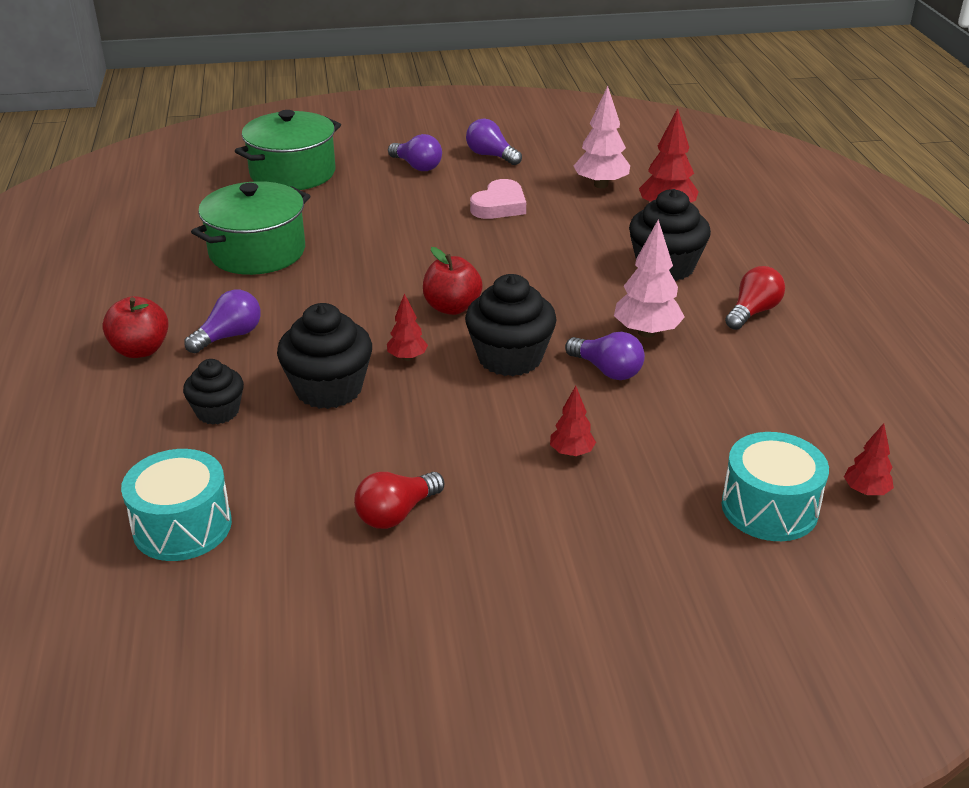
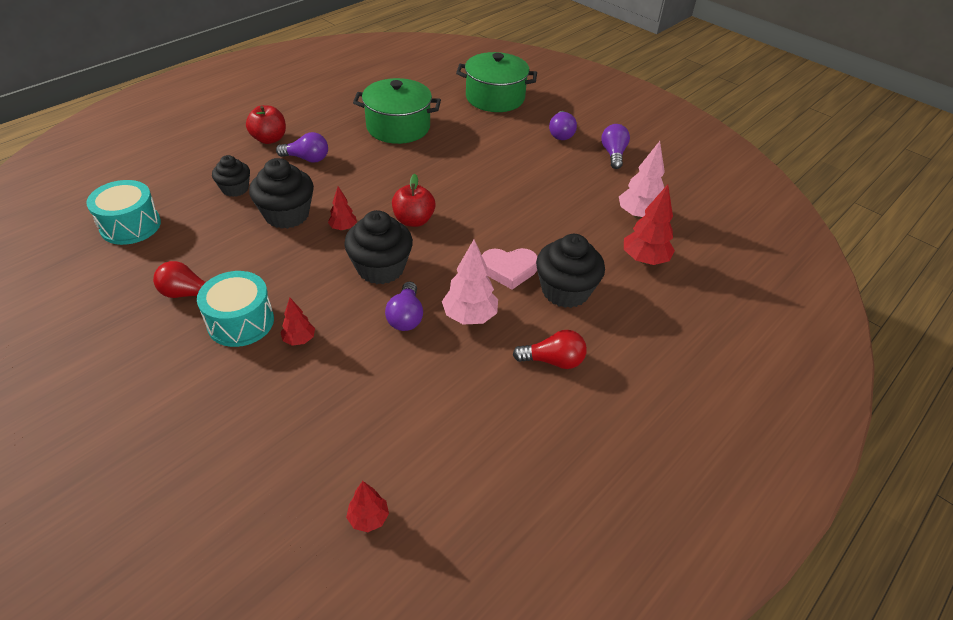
camera: 50 degrees right, 10 degrees up
pink heart [470,179,526,219] -> pink heart moved to [482,248,538,289]
turquoise drum [721,432,829,541] -> turquoise drum moved to [197,271,274,347]

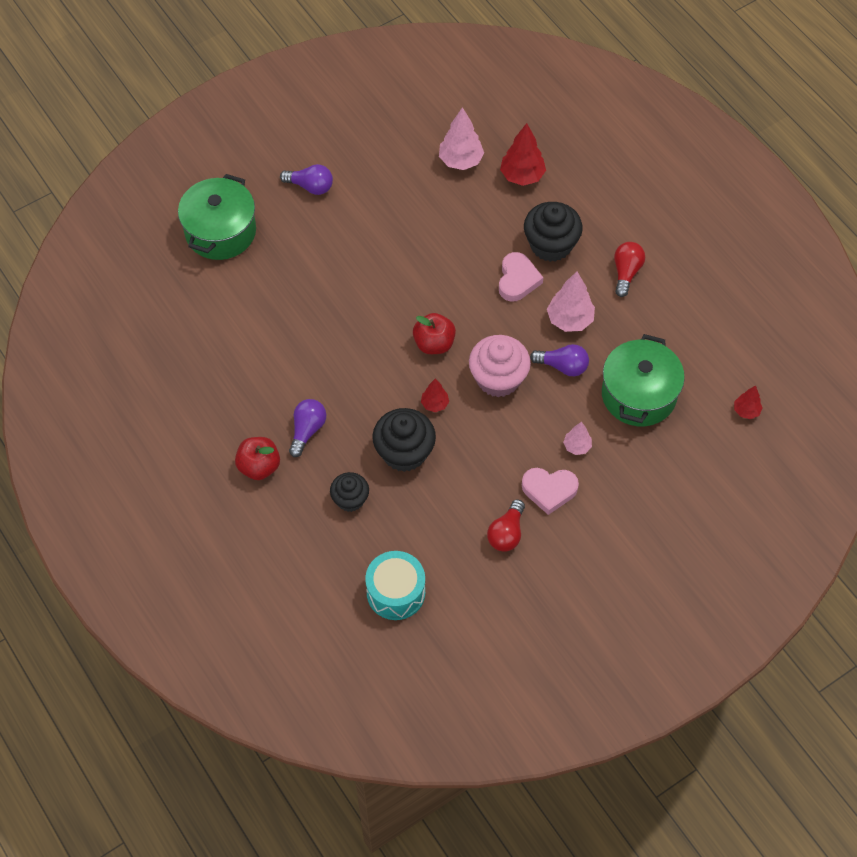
camera: 75 degrees left, 15 degrees up
turquoise drum [197,271,274,347] -> pink heart [522,468,579,515]
red tree [280,298,315,346] -> pink tree [563,422,592,455]
black cupcake [344,210,413,284] -> pink cupcake [469,335,531,397]
green pot [353,78,441,144] -> green pot moved to [602,334,685,426]
purple light bulb [601,124,630,169] -> none

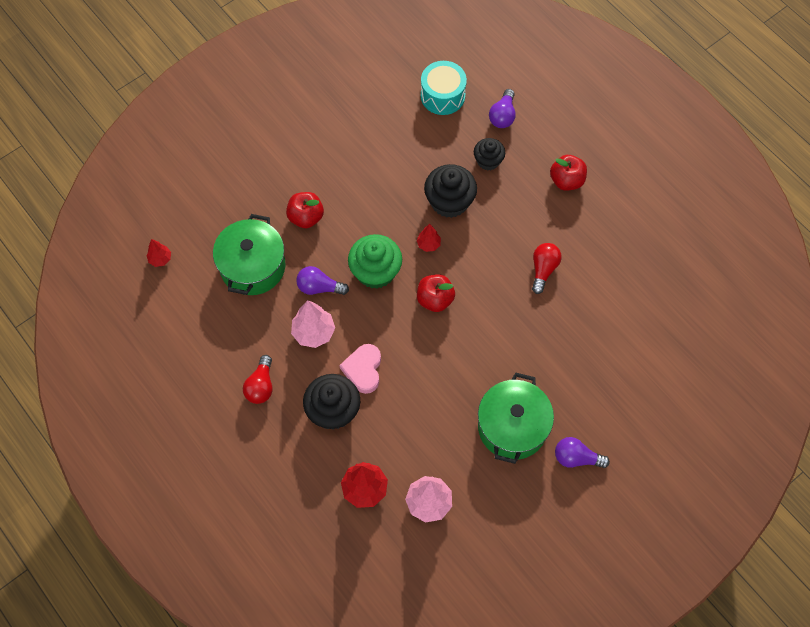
camera: 175 degrees right, 5 degrees up
green pot [178,174,256,260] -> green pot moved to [478,372,554,464]
purple light bulb [289,399,326,457] -> purple light bulb moved to [489,89,516,128]
pink cupcake [469,335,531,397] -> green cupcake [348,234,402,289]
red light bulb [487,499,525,552] -> red light bulb moved to [532,243,562,294]
pink heart [522,468,579,515] -> none
pink tree [563,422,592,455] -> red apple [286,192,324,228]

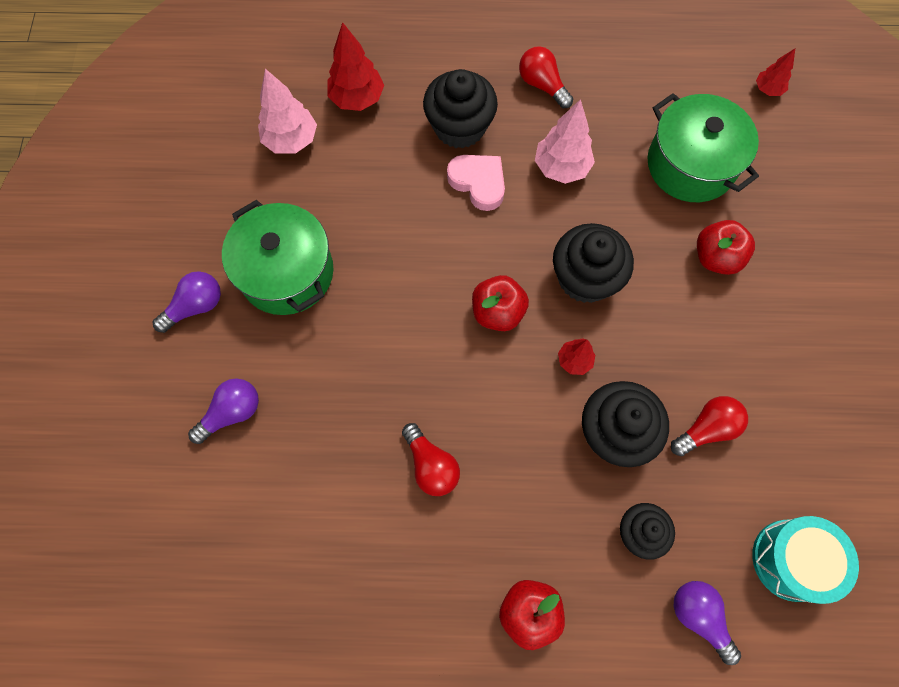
camera: 130 degrees right, 5 degrees up
purple light bulb [296,266,349,295] -> purple light bulb moved to [188,379,259,444]
green cupcake [348,234,402,289] -> black cupcake [553,223,634,303]
none -> red light bulb [671,396,748,456]

